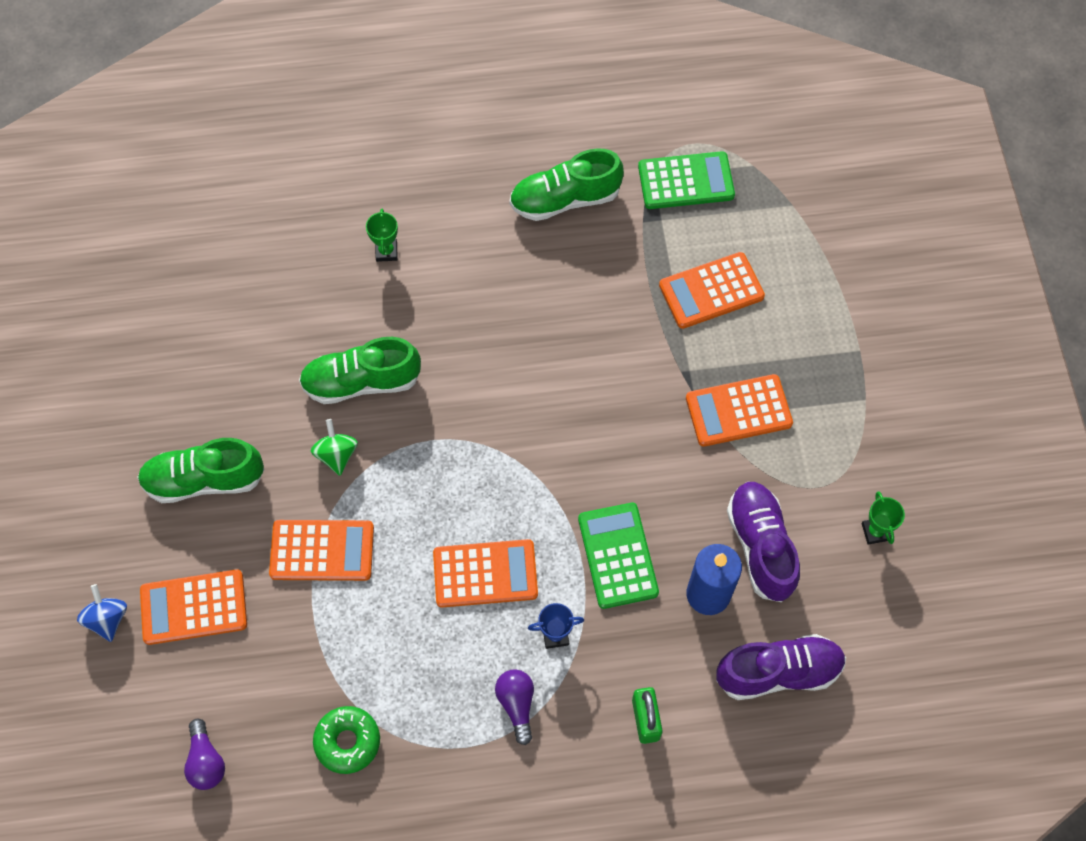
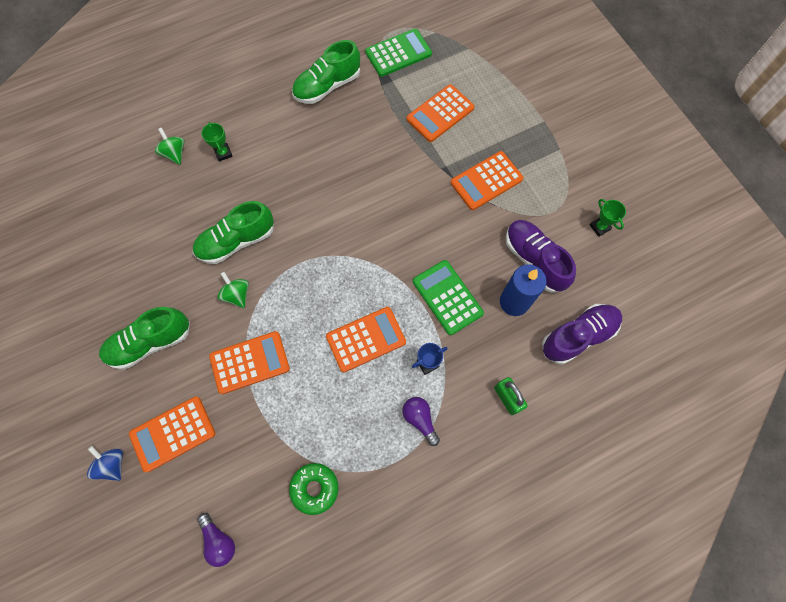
camera: 20 degrees left, 5 degrees up
none -> green spinning top [155,128,185,165]

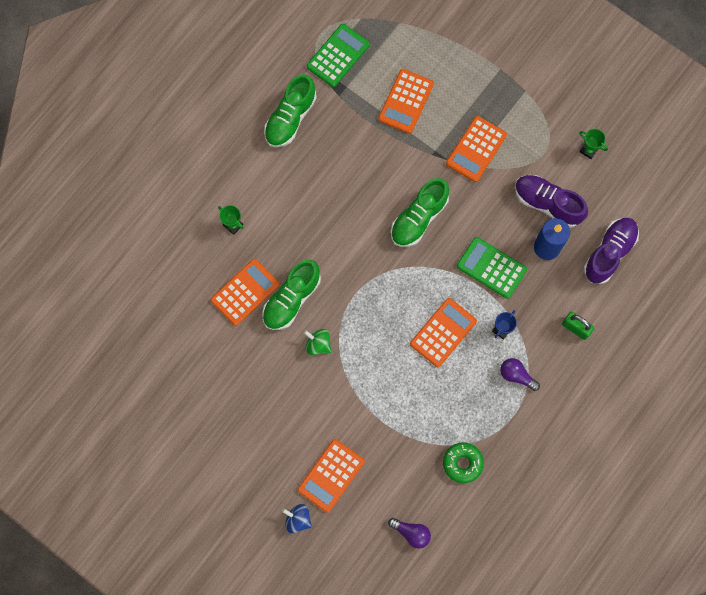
camera: 25 degrees left, 5 degrees up
green shoe [99,307,190,370] -> green shoe moved to [391,178,449,247]
green spinning top [155,128,185,165] -> none
orange calculator [209,331,290,394] -> orange calculator moved to [211,259,280,326]

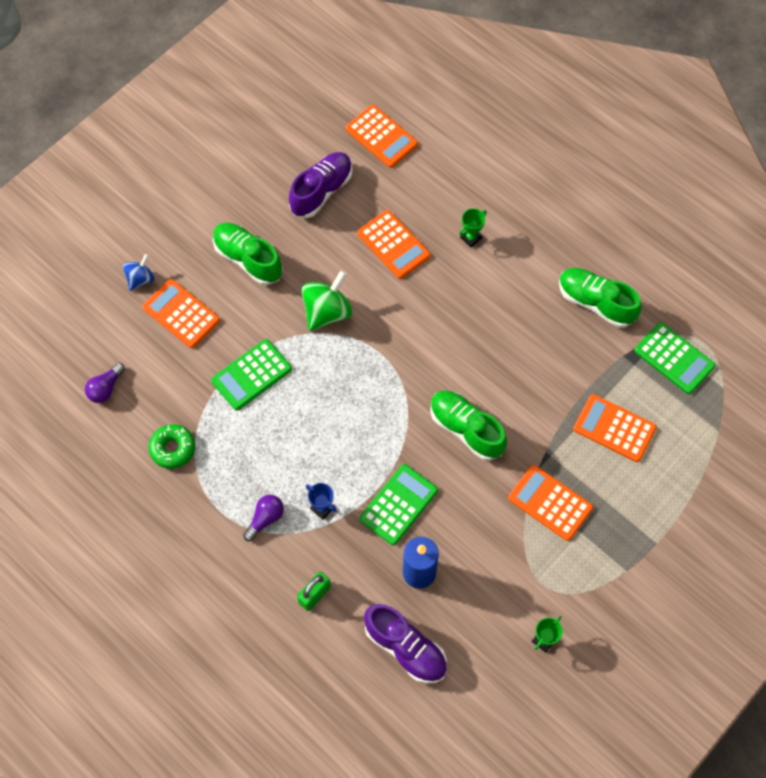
camera: 95 degrees right, 10 degrees down
green shoe [262,260,321,330] -> green shoe moved to [213,223,283,285]
green spinning top [304,329,331,355] -> green spinning top [301,270,352,331], size x1.67
orange calculator [410,298,477,367] -> orange calculator moved to [346,105,418,168]
purple shoe [515,175,588,228] -> purple shoe moved to [289,152,353,218]
none -> green calculator [211,339,292,410]

